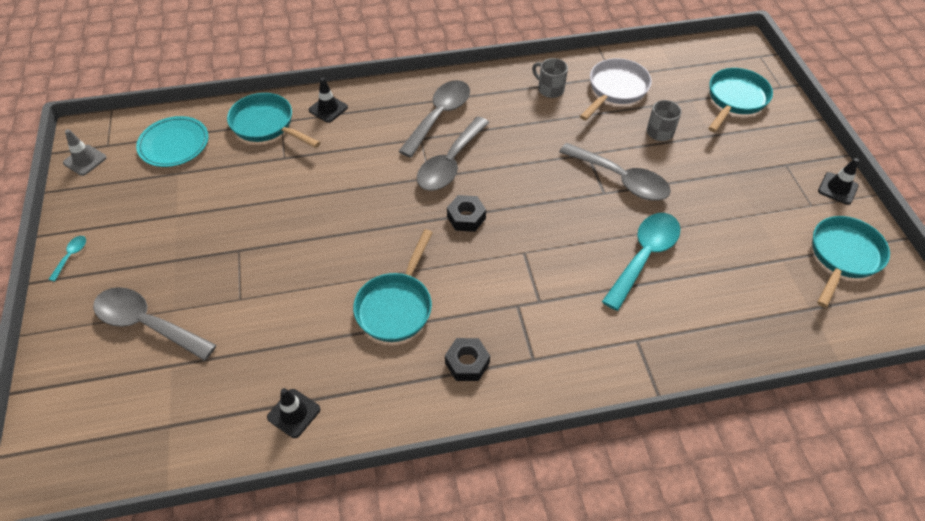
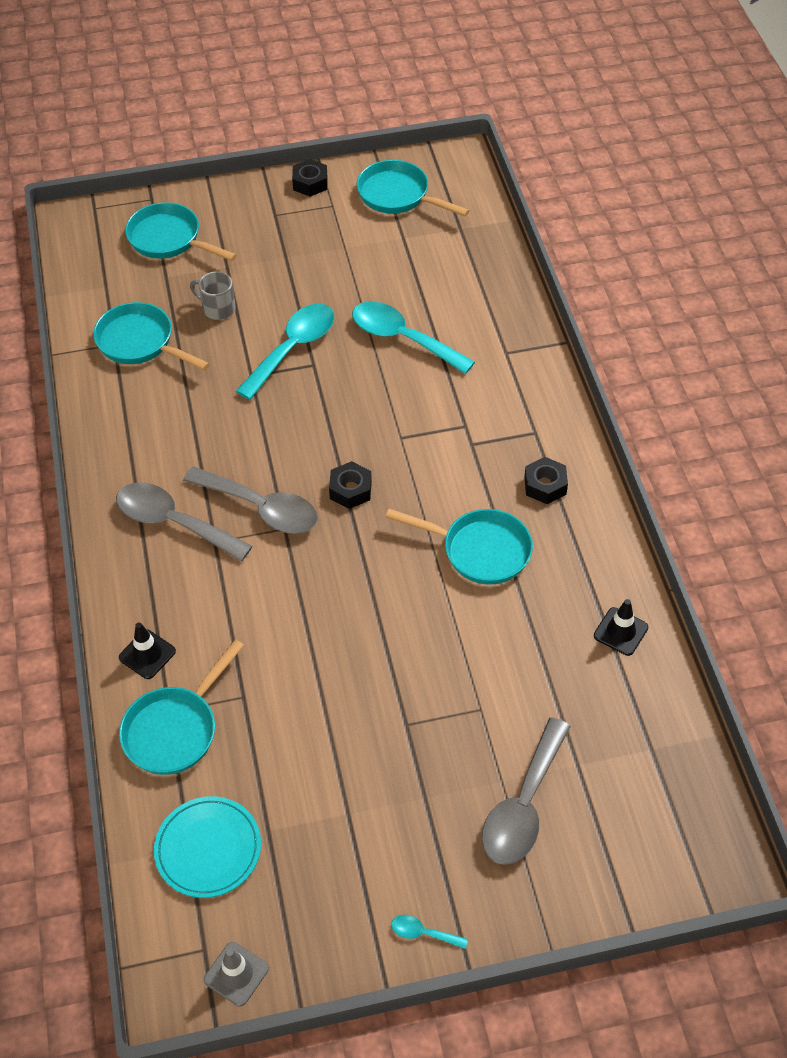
camera: 90 degrees left, 0 degrees up
grey mug [532,58,568,98] -> none
grey spoon [559,143,671,200] -> turquoise spoon [236,304,334,400]
white pan [580,58,652,120] -> turquoise pan [93,302,210,371]
black traffic cone [818,158,859,205] -> black nut [292,159,328,197]

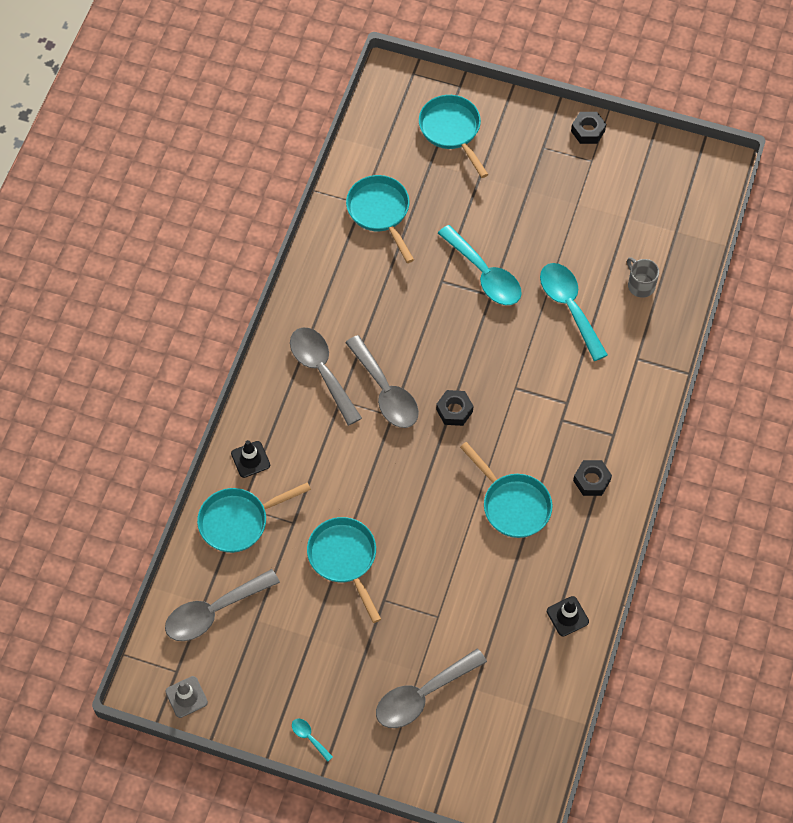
camera: 30 degrees right, 10 degrees up
turquoise plate [154,796,261,898] -> grey spoon [165,569,280,641]
grey mug [190,271,236,320] -> grey mug moved to [627,257,659,298]
turquoise spoon [236,304,334,400] -> turquoise spoon turned 75 degrees clockwise [438,225,522,305]
turquoise pan [357,160,470,217] -> turquoise pan moved to [307,517,381,623]

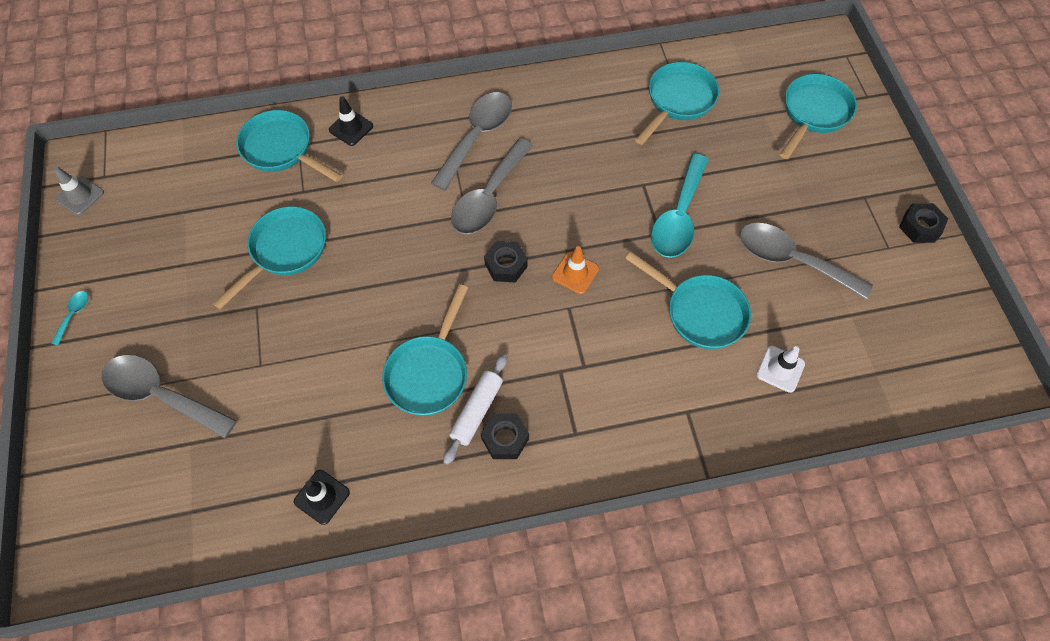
camera: 60 degrees right, 0 degrees up
grey spoon [165,569,280,641] -> grey spoon moved to [739,223,873,300]
turquoise spoon [540,263,608,361] -> turquoise pan [625,252,751,349]
grey mug [627,257,659,298] -> white traffic cone [756,346,805,393]
none -> white rolling pin [443,354,507,465]
none -> orange traffic cone [552,246,599,294]

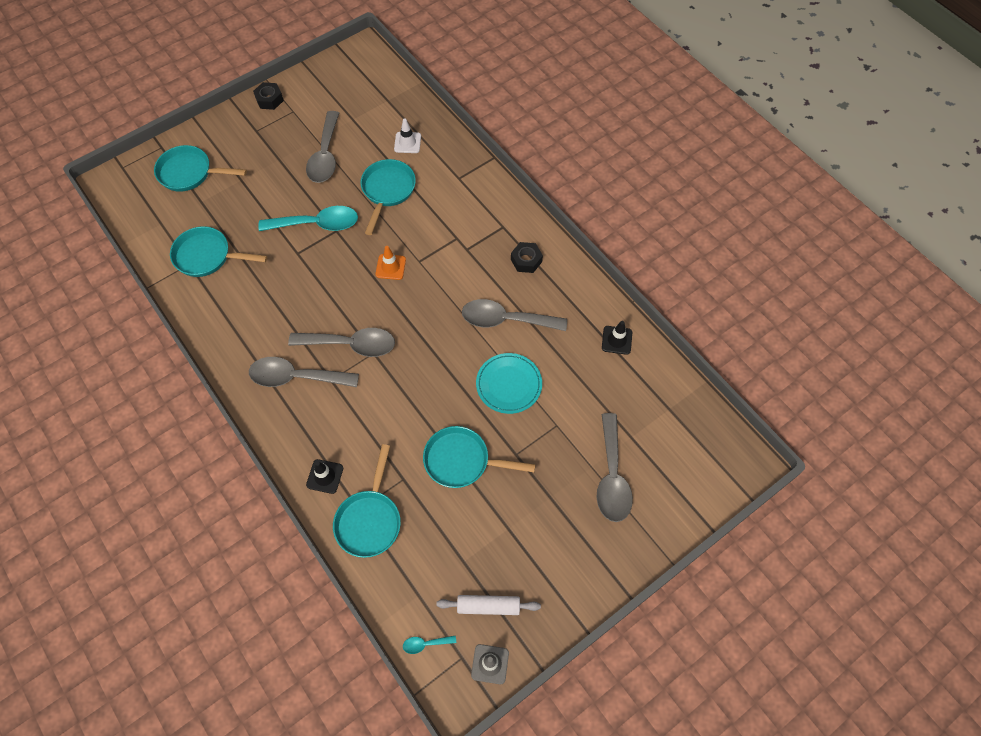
camera: 115 degrees left, 0 degrees up
turquoise spoon [51,291,88,346] -> turquoise spoon moved to [403,636,456,654]
turquoise pan [382,284,468,416] -> grey spoon [462,299,567,331]
white rolling pin [443,354,507,465] -> white rolling pin moved to [436,595,541,615]
black nut [484,241,528,282] -> none
none -> turquoise plate [476,353,542,414]

